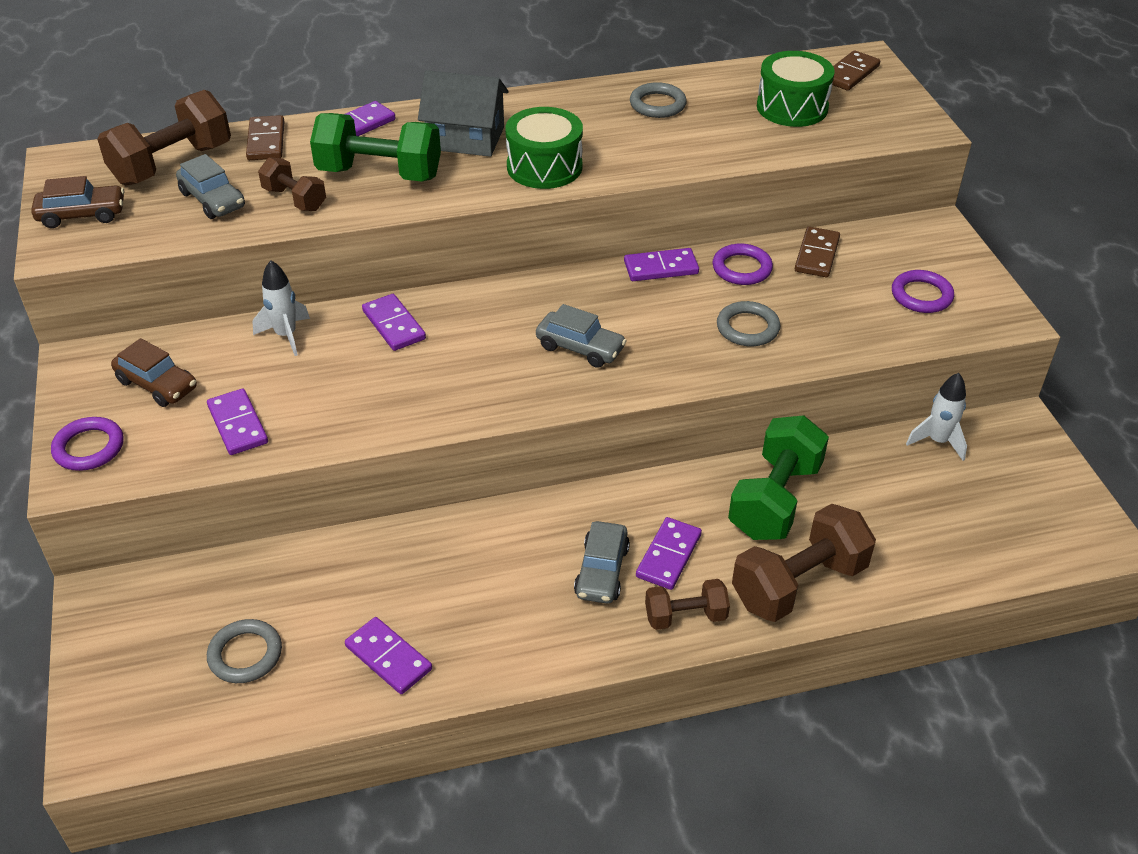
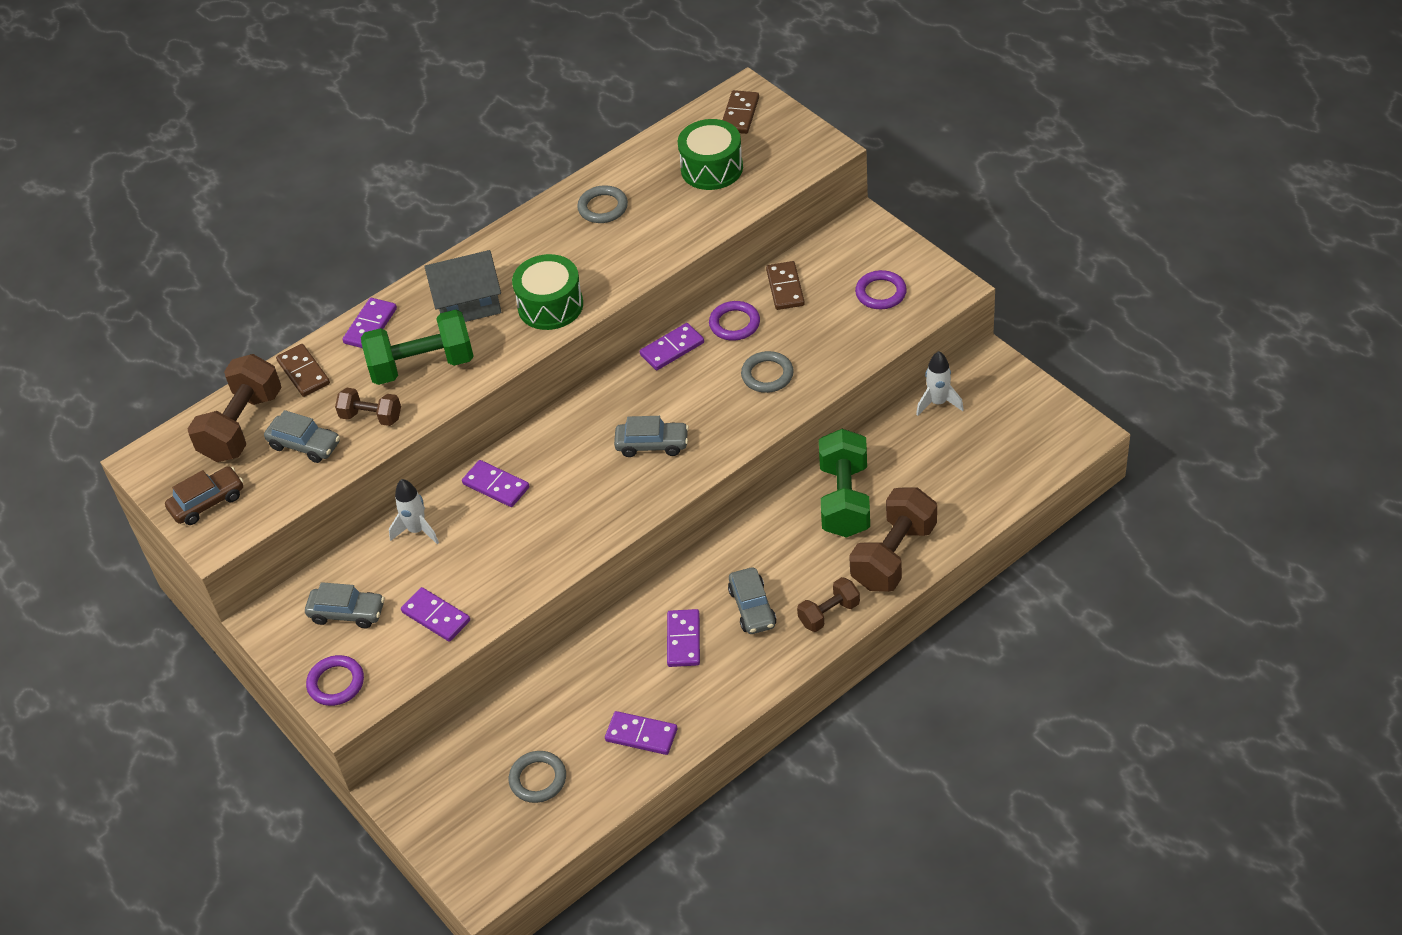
camera: 20 degrees left, 5 degrees up
brown car [111,338,197,407] -> grey car [305,582,385,628]
purple domino [636,517,702,590] -> purple domino moved to [667,609,700,667]

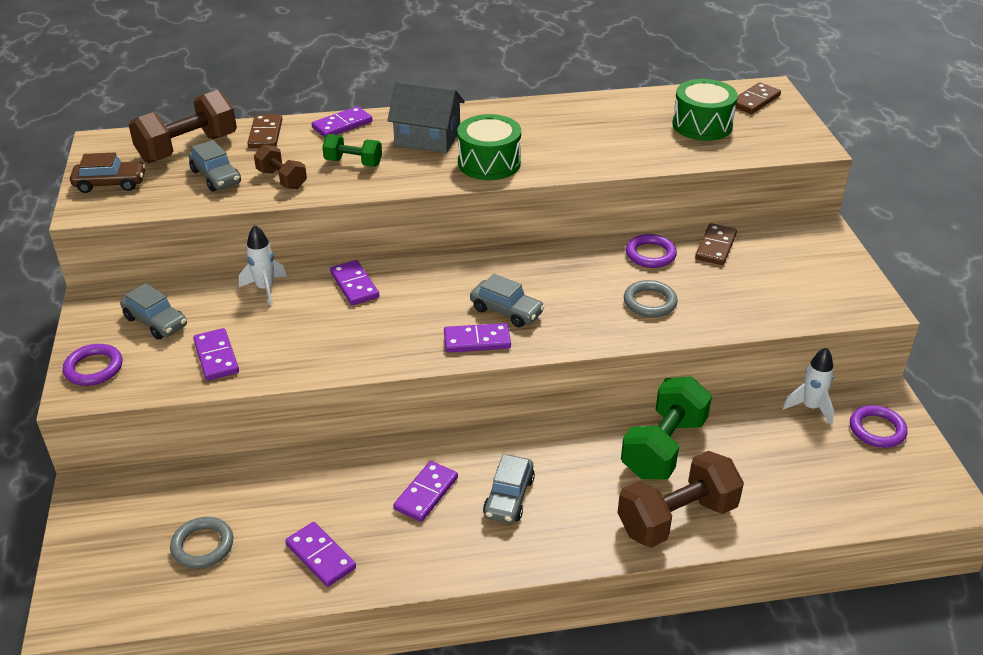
camera: 25 degrees right, 10 degrees down
green dumbbell [361,310,474,385] -> green dumbbell [322,134,382,167], size x0.56
grey ring [577,185,628,223] -> none
purple domino [640,323,704,370] -> purple domino moved to [444,323,511,353]
brown dumbbell [797,577,860,632] -> none
purple ring [855,270,907,309] -> purple ring moved to [850,405,908,448]

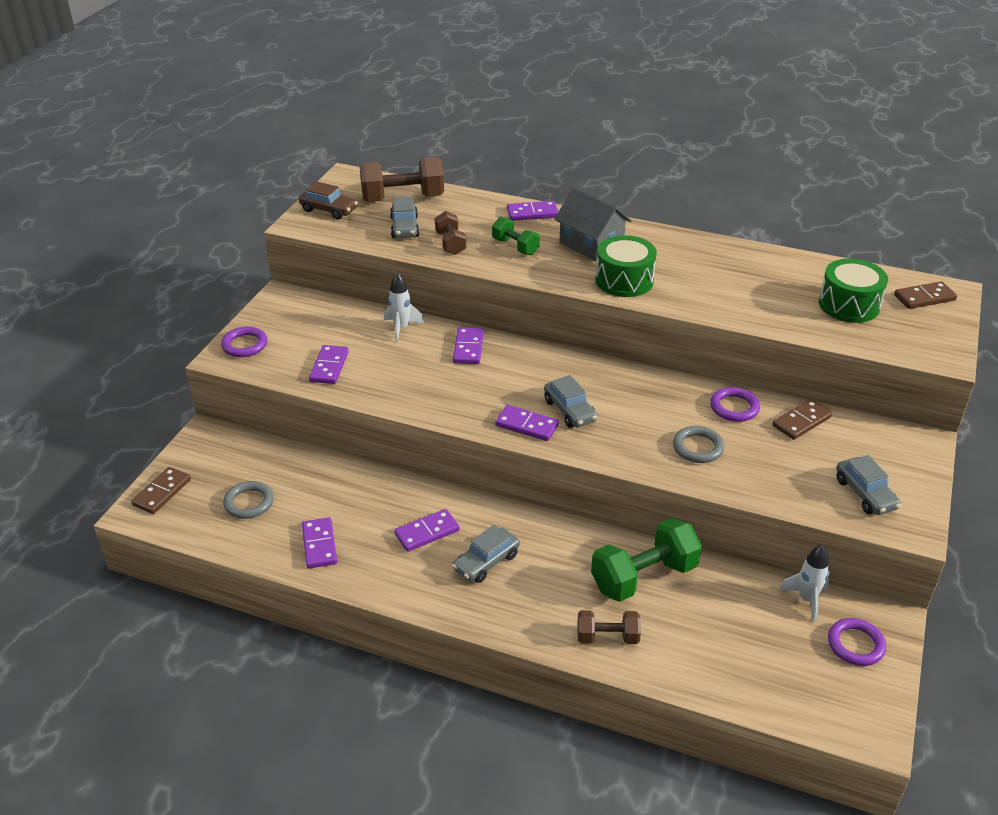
camera: 30 degrees right, 0 degrees up
grey car [120,283,187,340] -> grey car moved to [836,455,901,515]
brown domino [247,114,282,148] -> brown domino moved to [131,467,191,514]
brown dumbbell [617,451,744,548] -> brown dumbbell [578,610,641,644], size x0.56

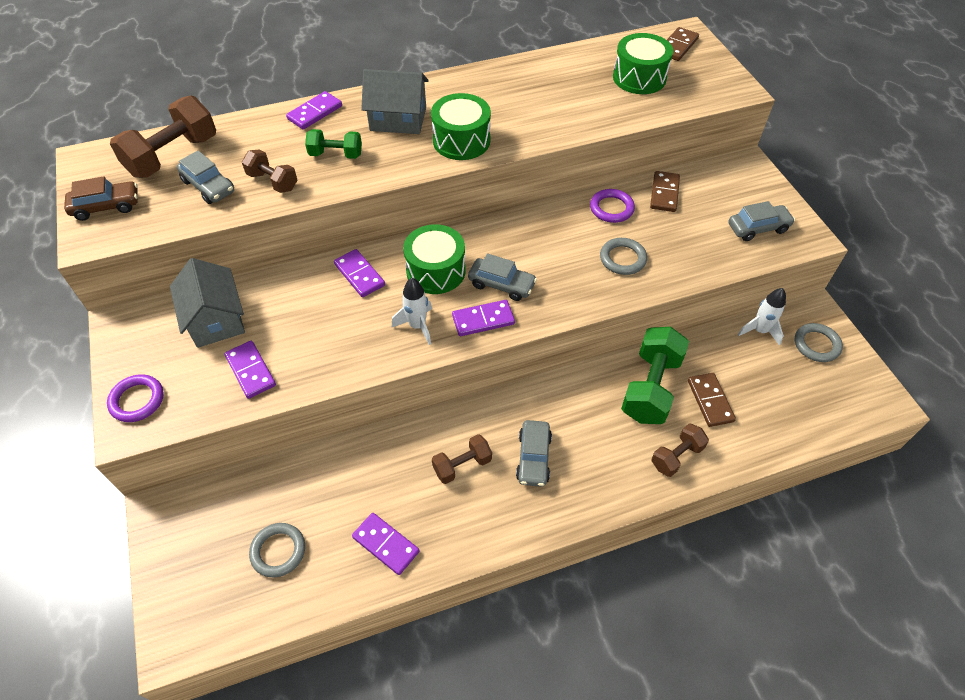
camera: 40 degrees left, 15 degrees up
brown domino [131,467,191,514] -> brown domino moved to [688,373,736,427]
white rocket [384,273,424,342] -> white rocket moved to [392,278,432,345]
purple domino [394,509,460,552] -> brown dumbbell [432,434,492,484]
purple ring [828,618,886,666] -> grey ring [795,323,843,362]
grey car [836,455,901,515] -> grey car turned 45 degrees counterclockwise [729,201,795,241]
none -> grey house [170,258,245,348]
none -> green drum [403,224,466,294]

